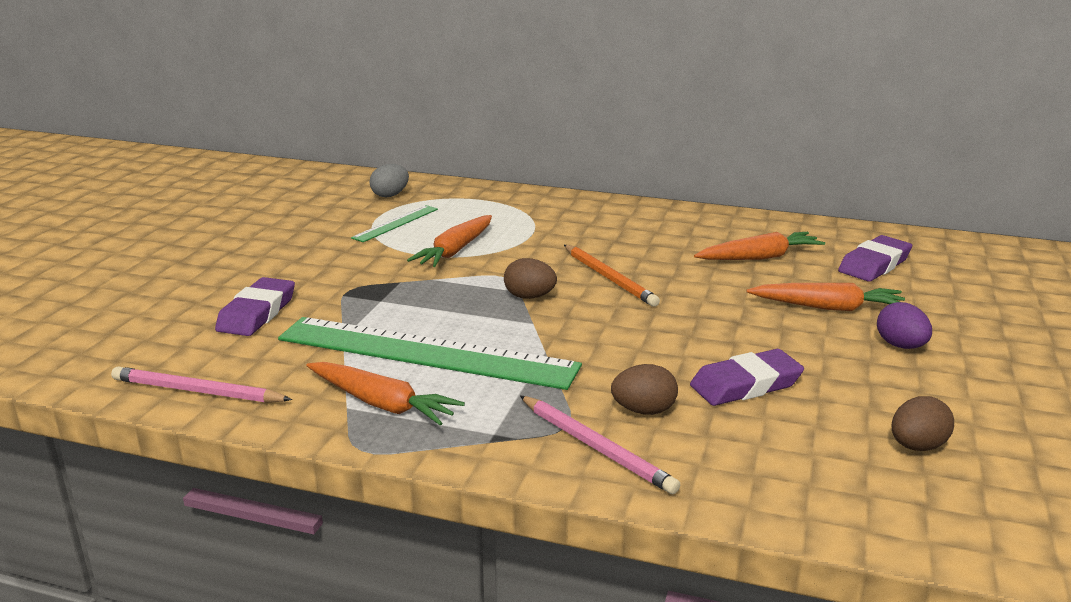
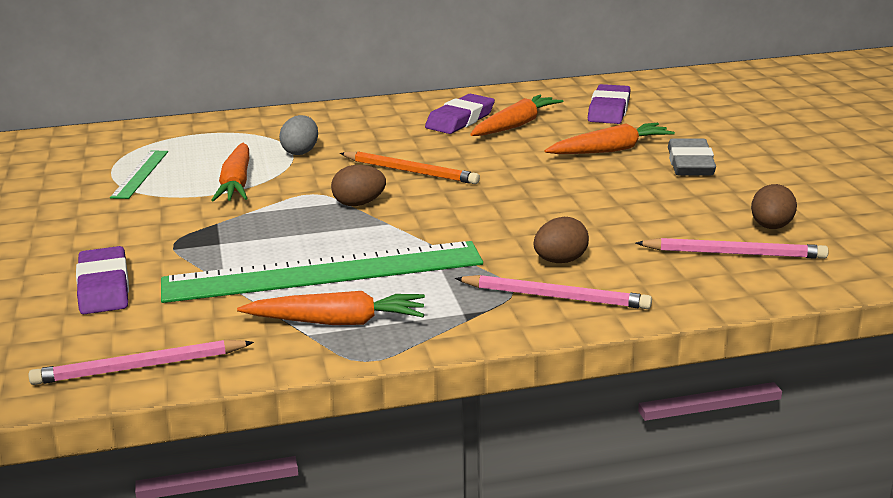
camera: 30 degrees left, 0 degrees up
grey egg [370,164,409,198] -> grey egg moved to [279,115,318,155]
purple eraser [690,349,804,406] -> purple eraser moved to [425,94,495,134]
purple egg [877,302,932,349] -> grey eraser [668,138,716,176]
none -> pink pencil [636,238,828,259]

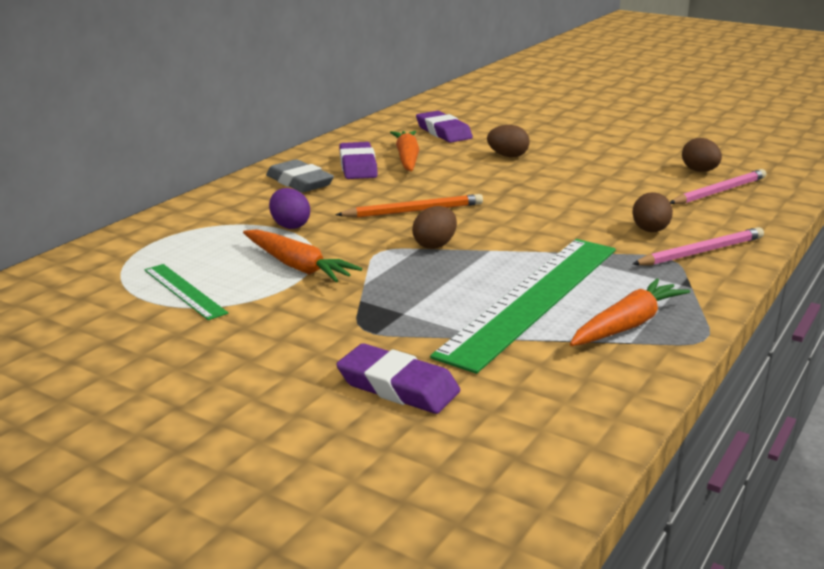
camera: 45 degrees left, 0 degrees up
pink pencil [28,340,254,385] -> none
grey egg [279,115,318,155] -> purple egg [269,188,310,229]
orange carrot [544,123,675,154] -> brown egg [487,125,530,158]
grey eraser [668,138,716,176] -> grey eraser moved to [266,159,334,193]

